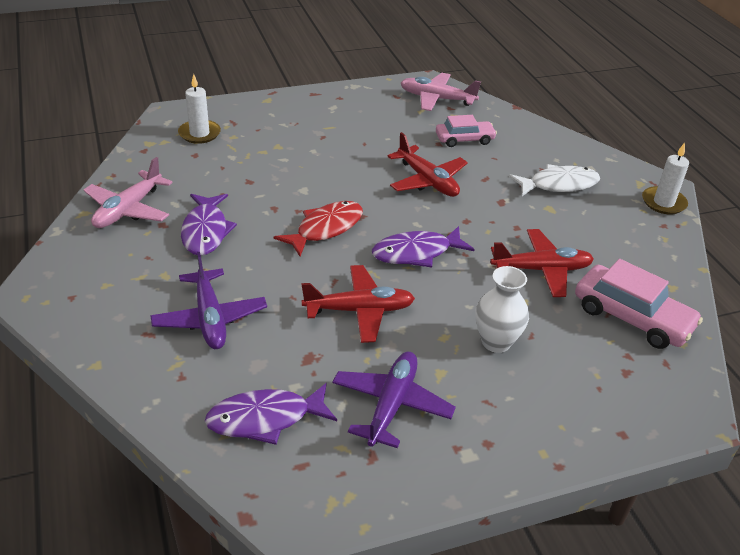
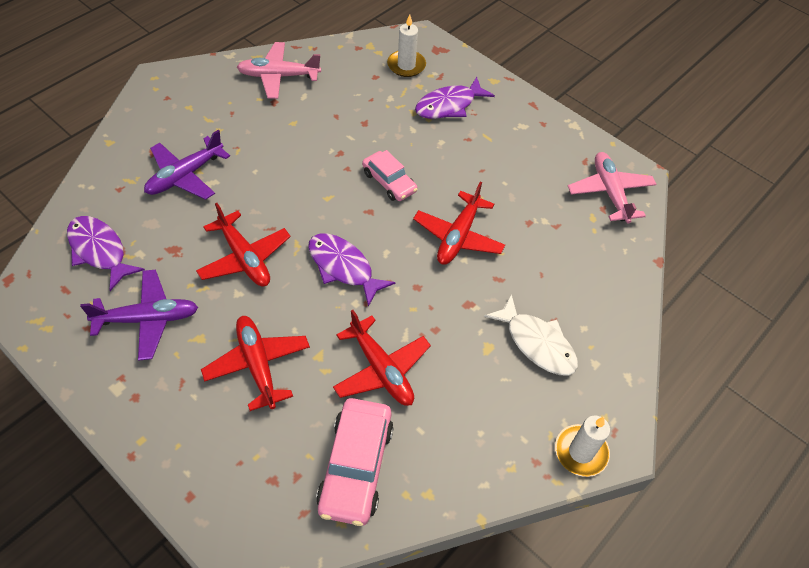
camera: 60 degrees right, 15 degrees up
purple fish [181,194,237,255] -> purple fish moved to [415,77,495,119]
red fish [274,201,363,256] -> none
pink car [436,115,497,147] -> pink car moved to [362,150,417,201]
white vase [475,266,529,353] -> red plane [201,316,310,411]

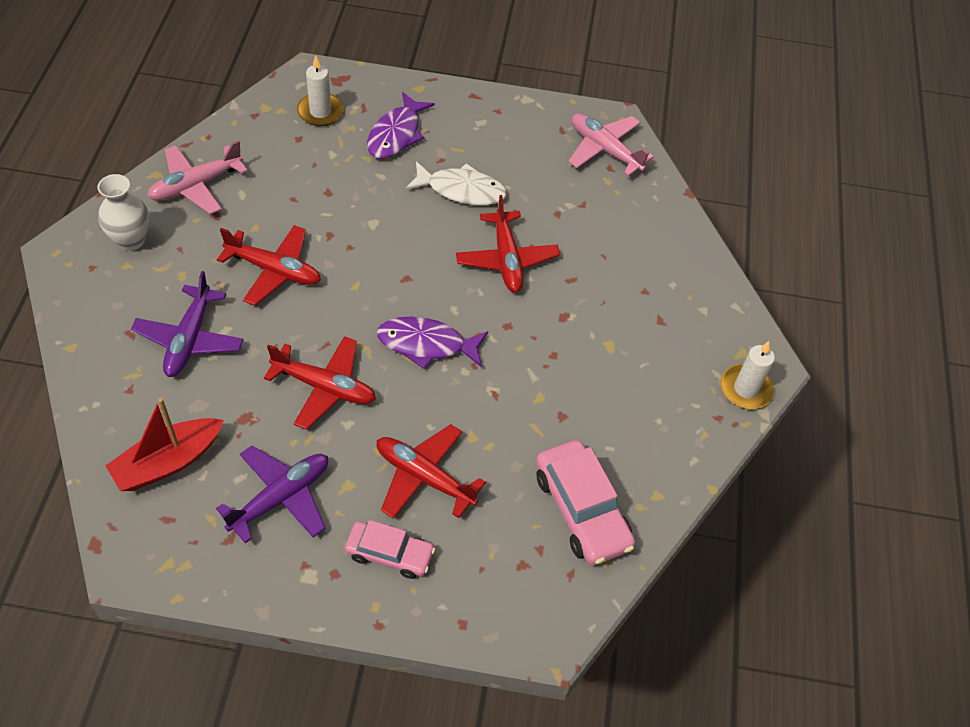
camera: 35 degrees left, 0 degrees up
purple fish [67,216,145,291] -> red boat [105,398,224,491]
red plane [333,310,431,406] -> red plane moved to [217,225,321,305]
pink car [362,150,417,201] -> pink car moved to [345,520,435,579]
white fish [484,294,578,376] -> white fish moved to [405,161,507,205]
none -> white vase [97,174,149,251]

